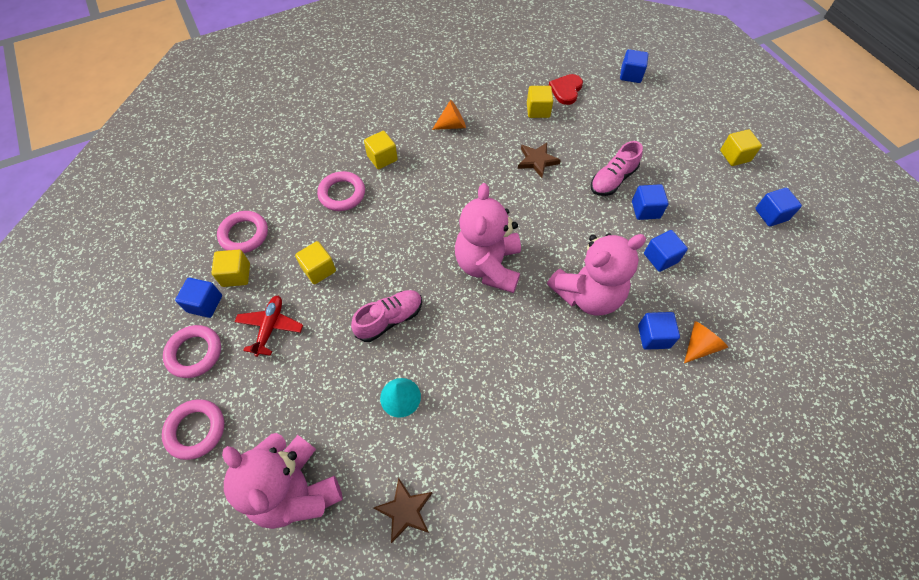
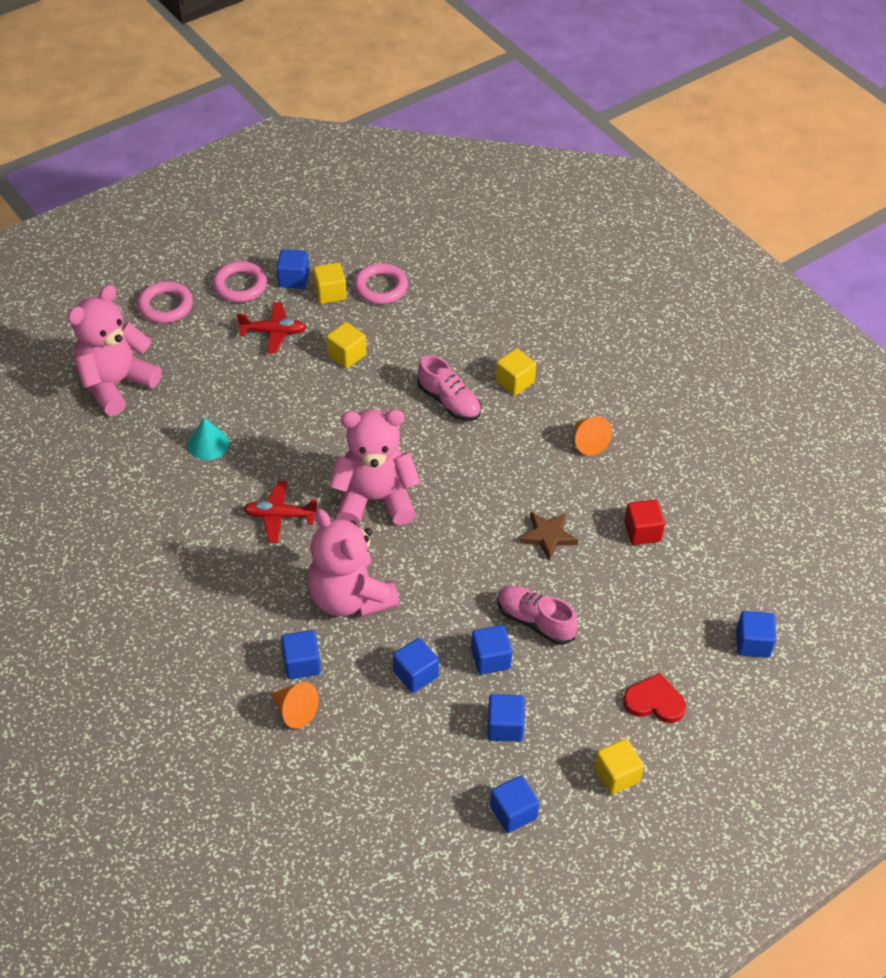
camera: 80 degrees right, 10 degrees down
pink ring [317,171,365,211] -> none
pink shoe [351,290,422,342] -> pink shoe moved to [417,355,481,421]
brown star [374,478,432,543] -> none
yellow cube [527,86,553,118] -> red cube [624,500,665,545]
red heart [549,74,583,105] -> red heart moved to [623,673,686,723]
none -> red plane [243,481,317,543]
none -> blue cube [487,694,525,742]

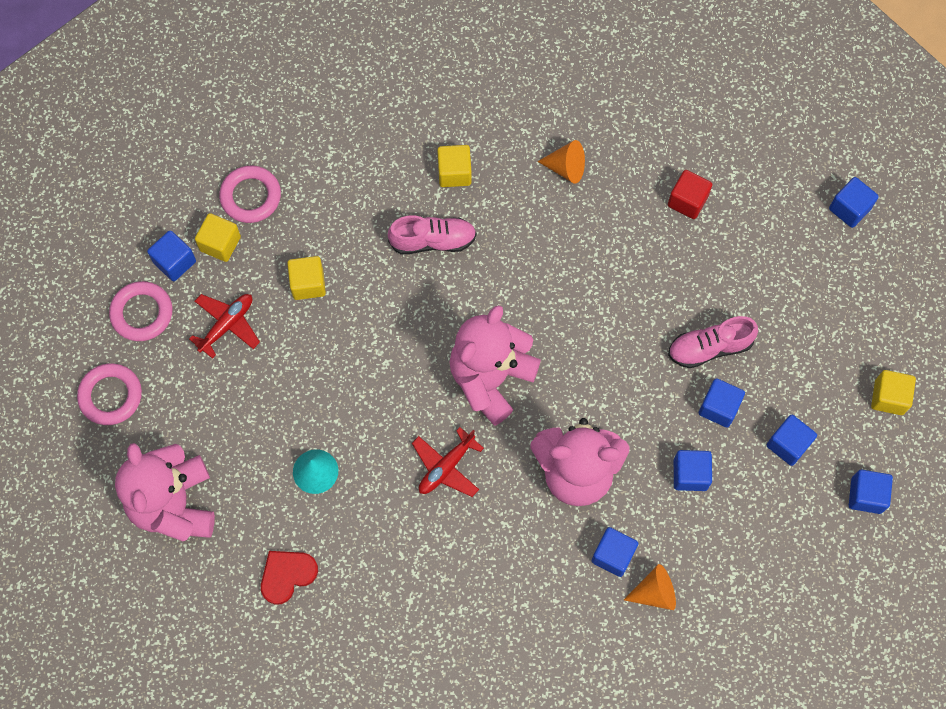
camera: 50 degrees left, 20 degrees up
brown star [520,512,578,561] -> none
red heart [623,673,686,723] -> red heart moved to [261,551,318,605]

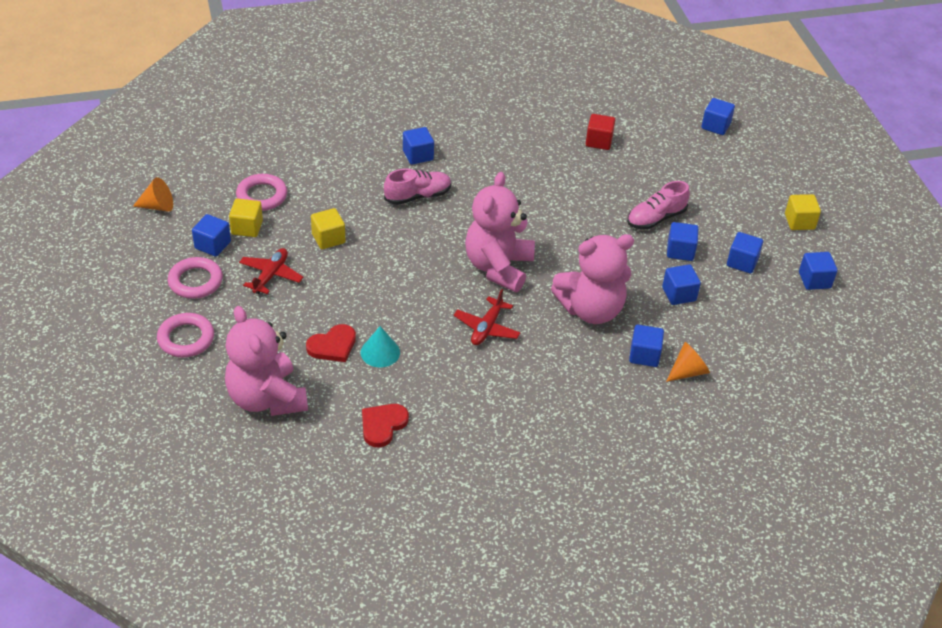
camera: 20 degrees left, 25 degrees down
yellow cube [437,145,472,187] -> blue cube [403,127,434,165]
orange cone [537,140,585,184] -> orange cone moved to [133,177,173,212]
none -> red heart [306,324,356,362]

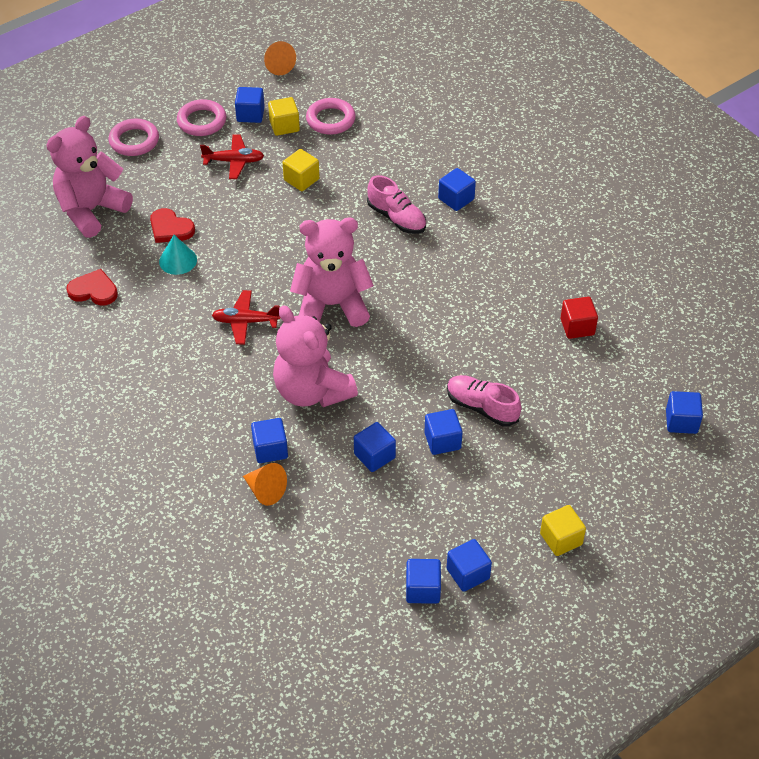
camera: 70 degrees right, 5 degrees up
blue cube [727,232,763,274] -> blue cube moved to [406,559,441,604]

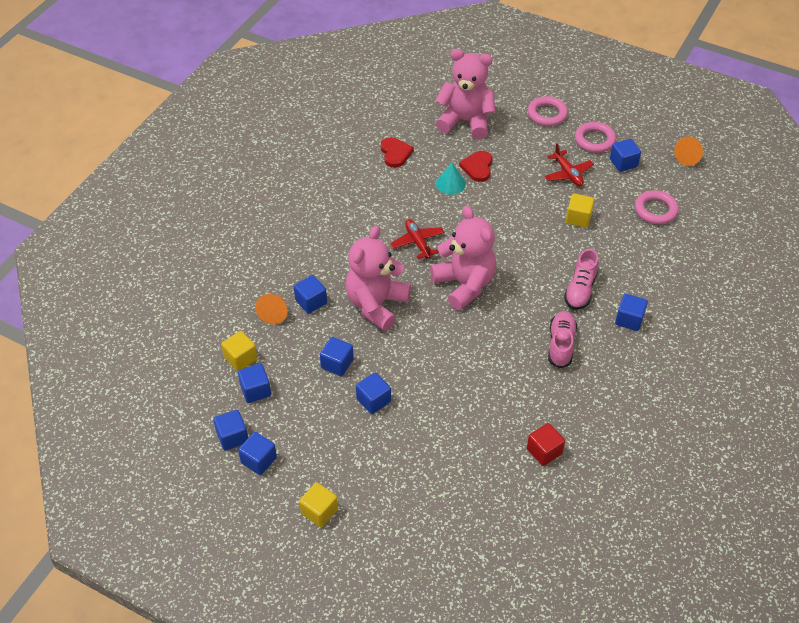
camera: 65 degrees right, 0 degrees up
yellow cube [268,97,300,136] -> yellow cube moved to [221,331,257,371]
pink shoe [447,375,521,427] -> pink shoe moved to [548,311,577,369]
blue cube [666,391,703,434] -> blue cube moved to [238,364,271,403]

